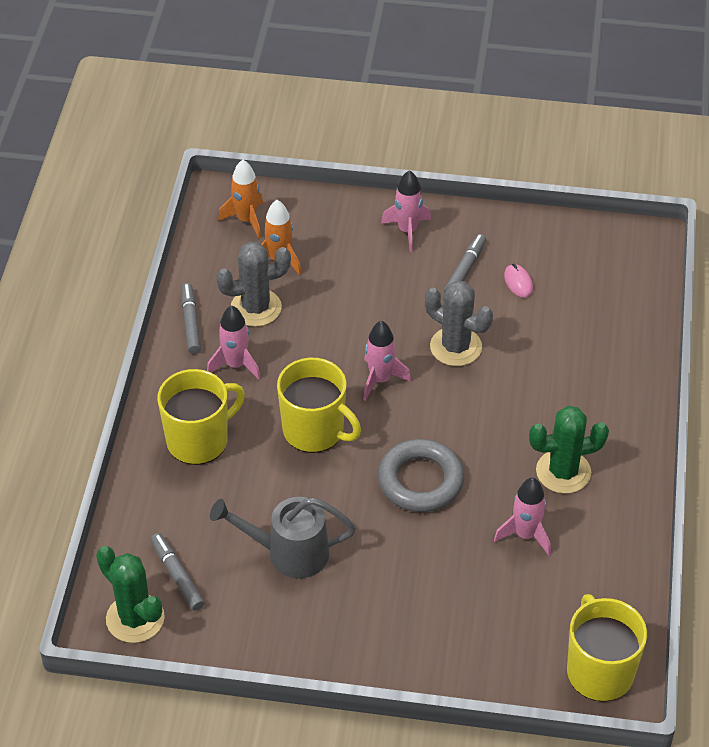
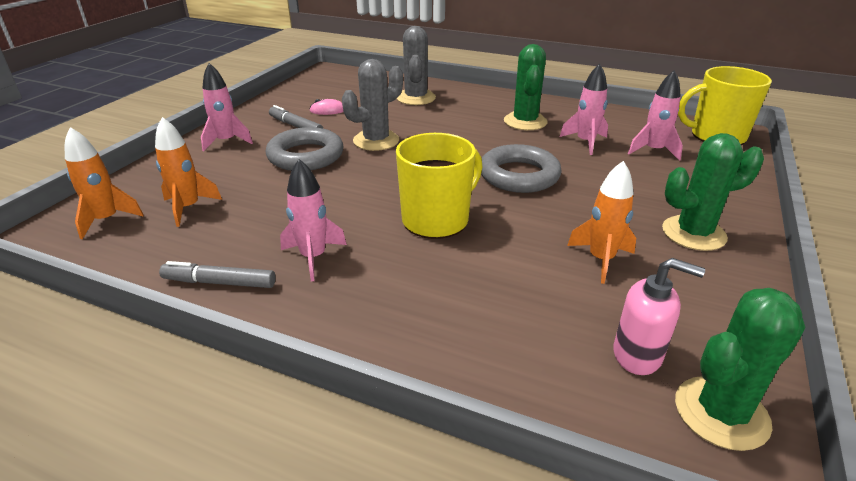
camera: 75 degrees left, 15 degrees down
grey marker [151,533,205,611] -> pink soap dispenser [613,258,705,375]
yellow mug [157,369,245,465] -> none
grey watering can [210,497,356,578] -> orange rocket [567,161,636,284]
grey cactus [216,241,291,327] -> grey cactus moved to [397,26,436,105]
pink rocket [363,321,411,401] -> pink rocket moved to [628,71,683,161]
none -> grey ring [266,127,343,171]
none -> green cactus [662,133,764,251]

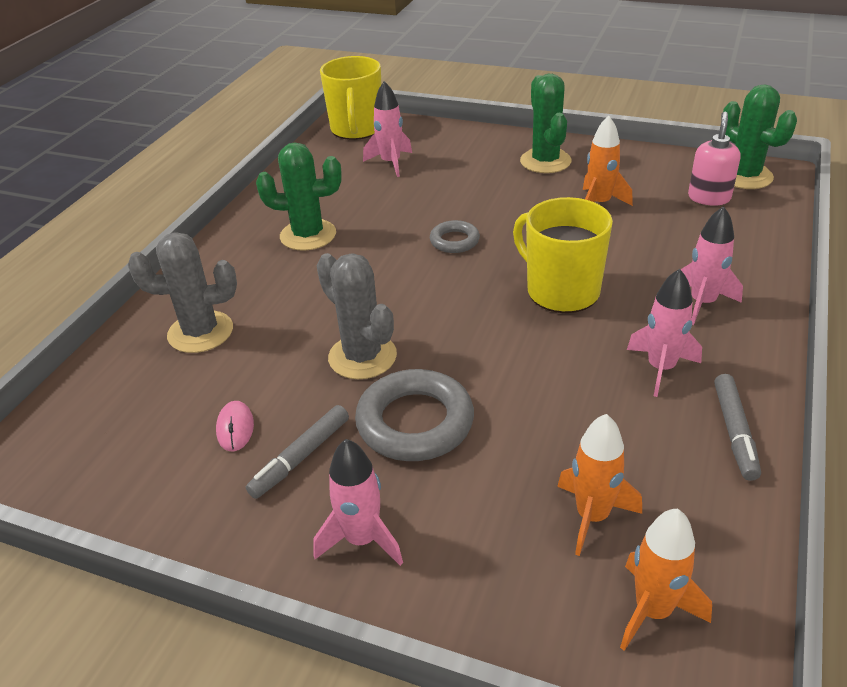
camera: 90 degrees left, 5 degrees up
grey ring [481,144,562,193] -> grey ring [430,220,480,253], size x0.55
pink rocket [560,64,608,155] -> pink rocket moved to [681,206,743,325]

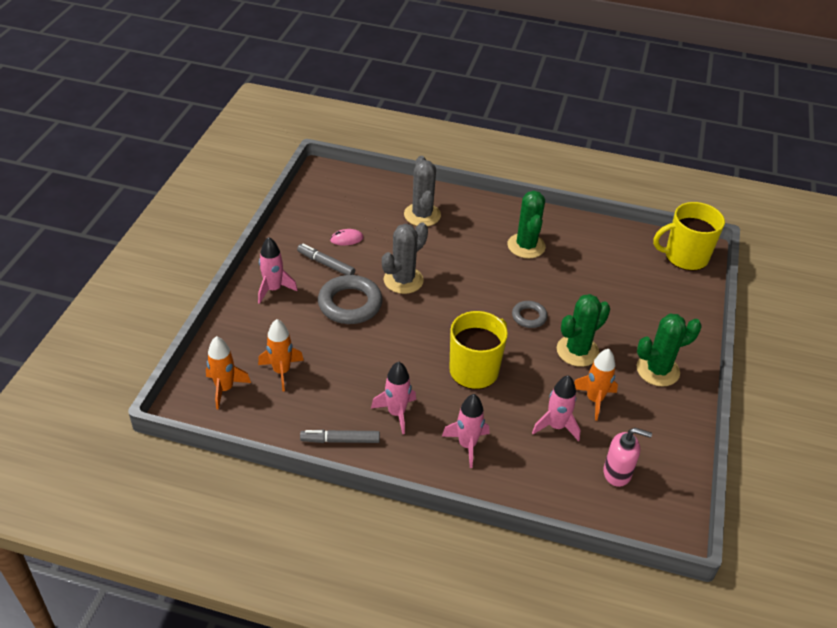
camera: 80 degrees right, 5 degrees up
pink rocket [363,81,412,177] -> pink rocket moved to [532,375,580,441]
green cactus [723,84,797,189] -> green cactus moved to [557,294,610,367]

